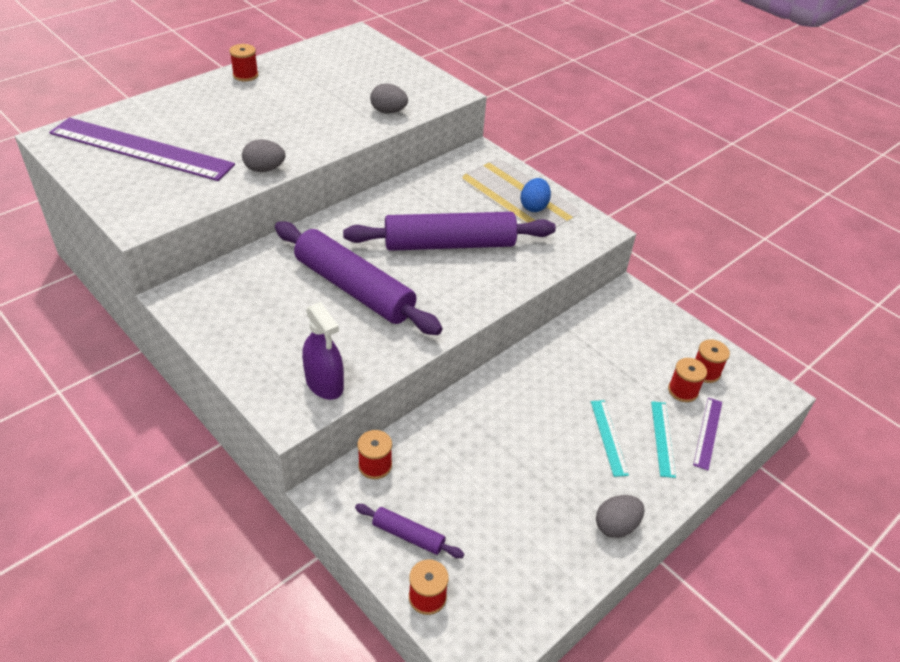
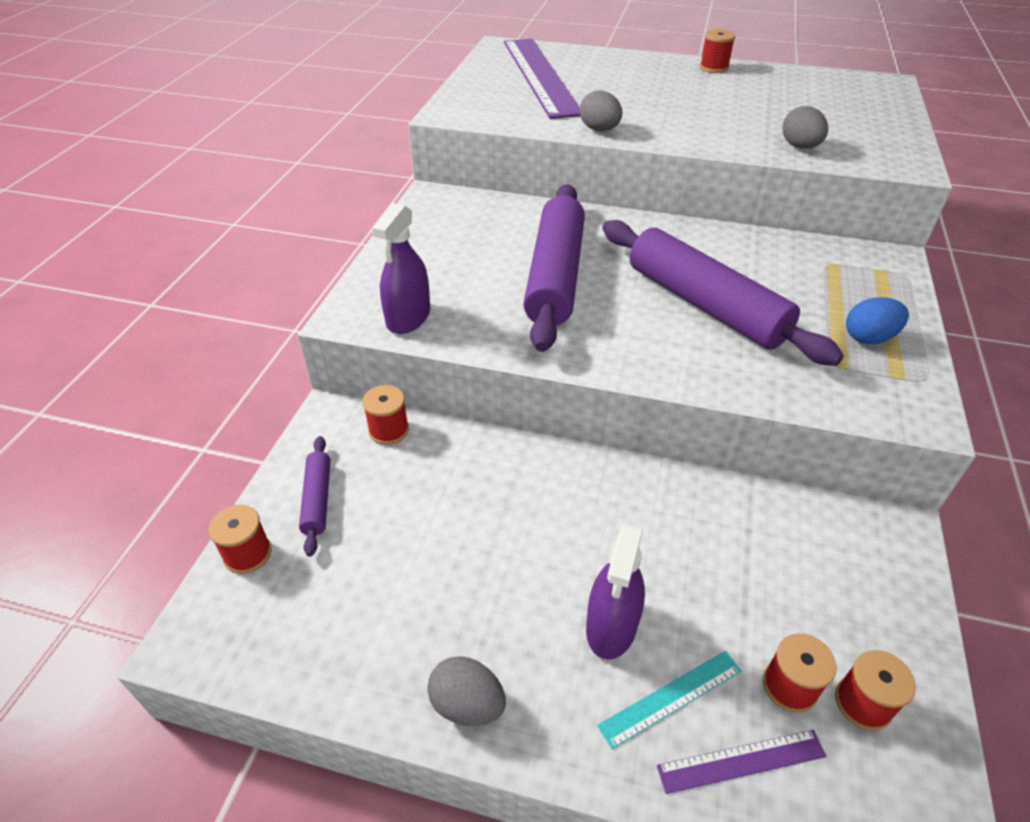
camera: 60 degrees right, 0 degrees up
turquoise ruler [591,400,629,477] -> purple spray bottle [586,523,645,660]

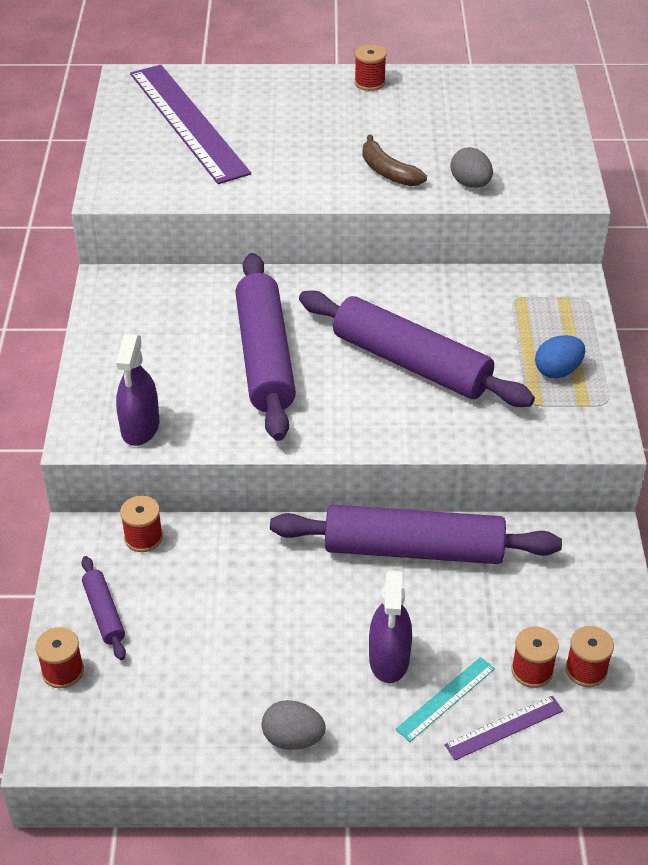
camera: 15 degrees left, 0 degrees up
grey egg [580,90,622,131] -> none
none -> purple rolling pin [270,505,562,564]
none -> brown banana [362,135,427,186]

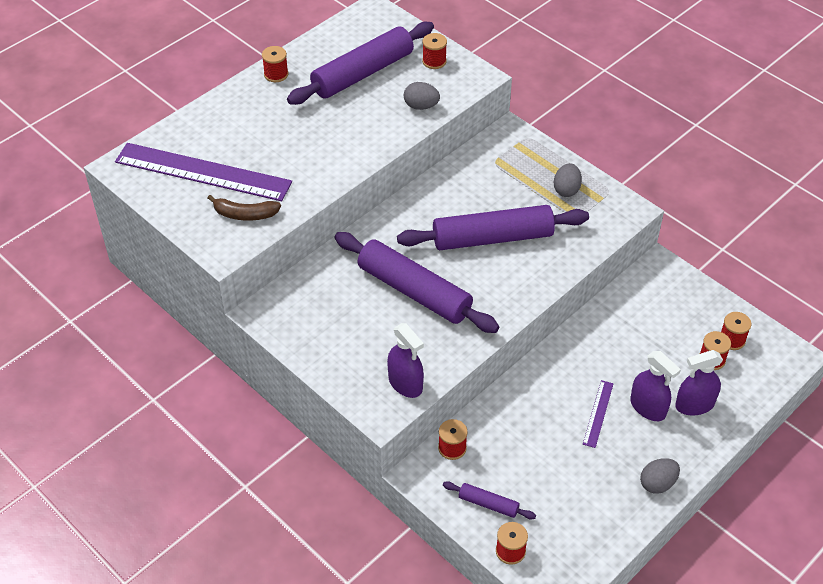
camera: 45 degrees left, 5 degrees up
purple rolling pin [270,505,562,564] -> purple rolling pin moved to [287,22,434,105]
brown banana [362,135,427,186] -> brown banana moved to [208,195,281,221]
turquoise ruler [395,657,495,742] -> purple spray bottle [675,350,723,416]
purple ruler [445,696,563,760] -> purple ruler moved to [583,380,614,448]
blue egg [535,335,585,378] -> grey egg [554,163,582,197]
none -> red spool [422,33,447,69]

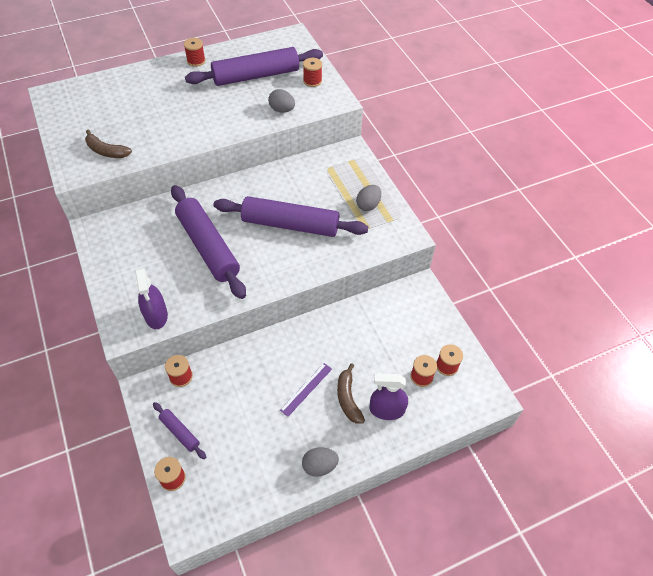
camera: 20 degrees right, 5 degrees up
purple ruler [115,143,292,201] -> none
purple spray bottle [630,351,681,421] -> brown banana [337,363,365,424]

